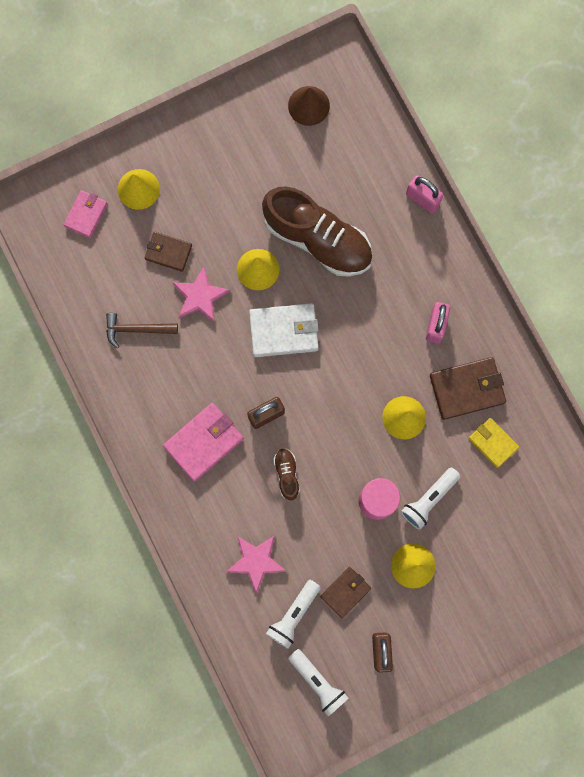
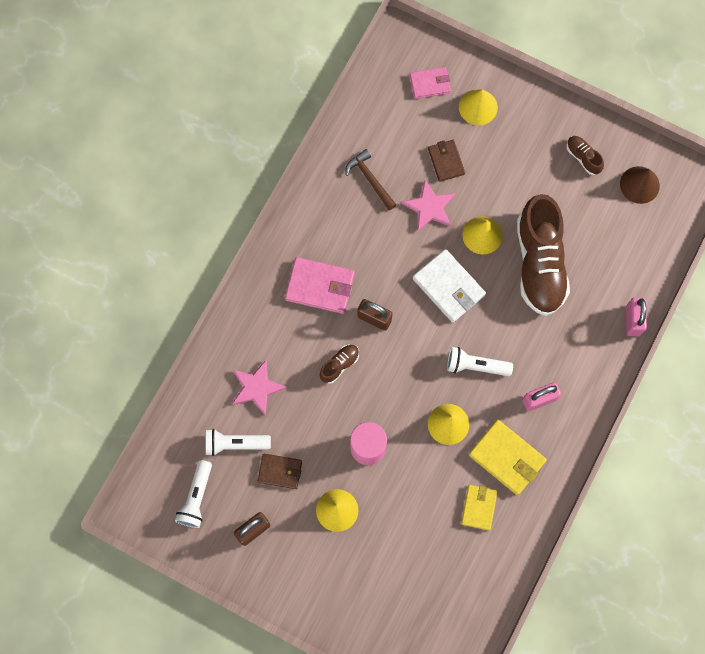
camera: 55 degrees right, 5 degrees down
white flashlight [401,467,460,530] -> white flashlight moved to [447,347,513,376]
brown wallet [430,357,506,420] -> yellow wallet [469,420,547,495]
none -> brown shoe [567,136,604,175]

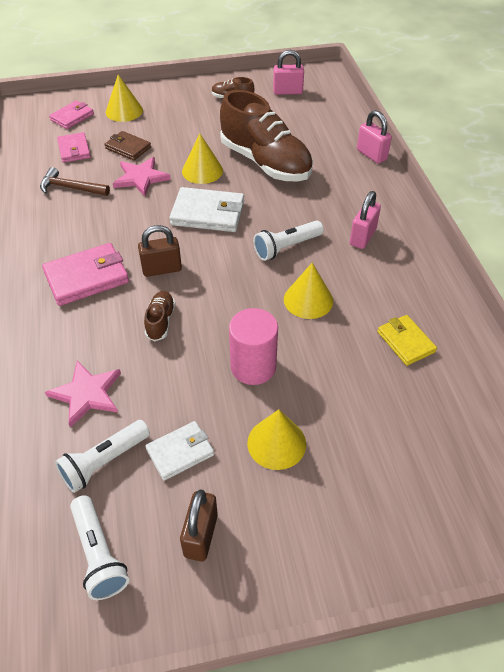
camera: 40 degrees left, 25 degrees down
brown wallet [258,454,302,489] -> white wallet [145,421,214,481]
yellow wallet [469,420,547,495] -> none
brown cone [620,166,660,204] -> pink padlock [273,50,304,95]
none -> pink wallet [57,132,91,163]

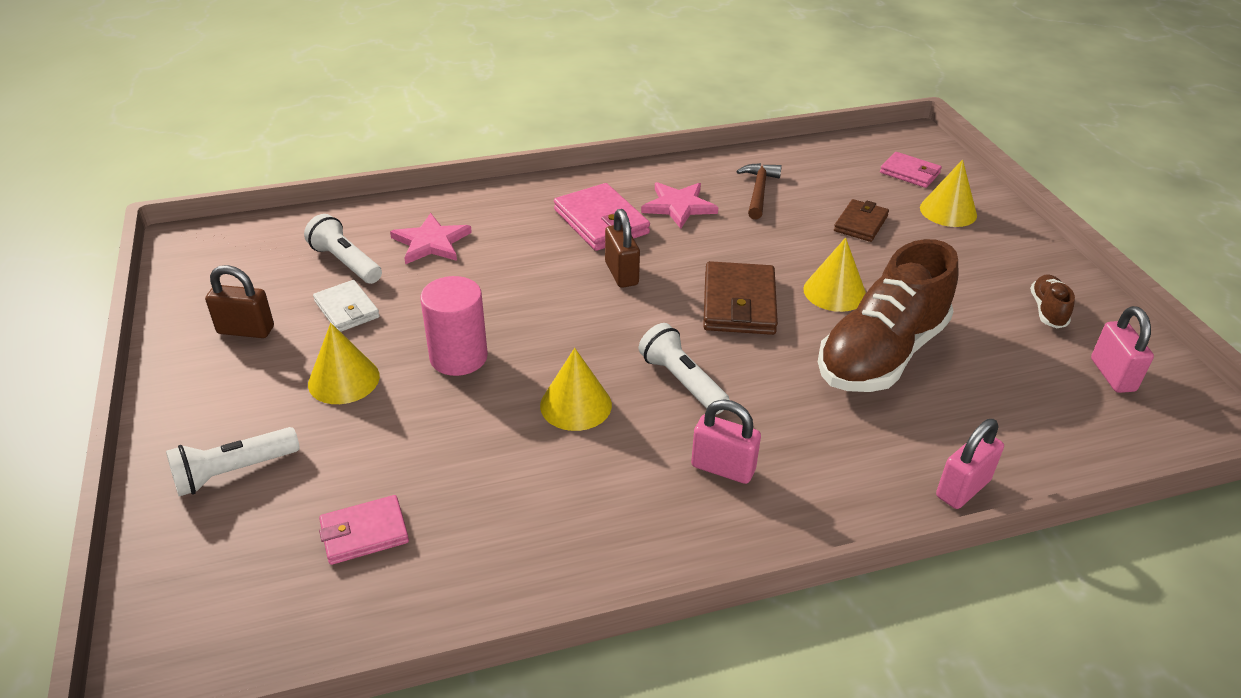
camera: 85 degrees right, 10 degrees down
pink wallet [57,132,91,163] -> pink wallet moved to [319,495,409,565]
white flashlight [70,495,129,600] -> white flashlight moved to [166,427,300,496]
pink star [113,157,171,196] -> pink star moved to [641,182,718,229]
brown shoe [144,291,176,341] -> none
white wallet [169,187,244,232] -> brown wallet [703,261,778,335]
yellow wallet [378,315,437,366] -> none

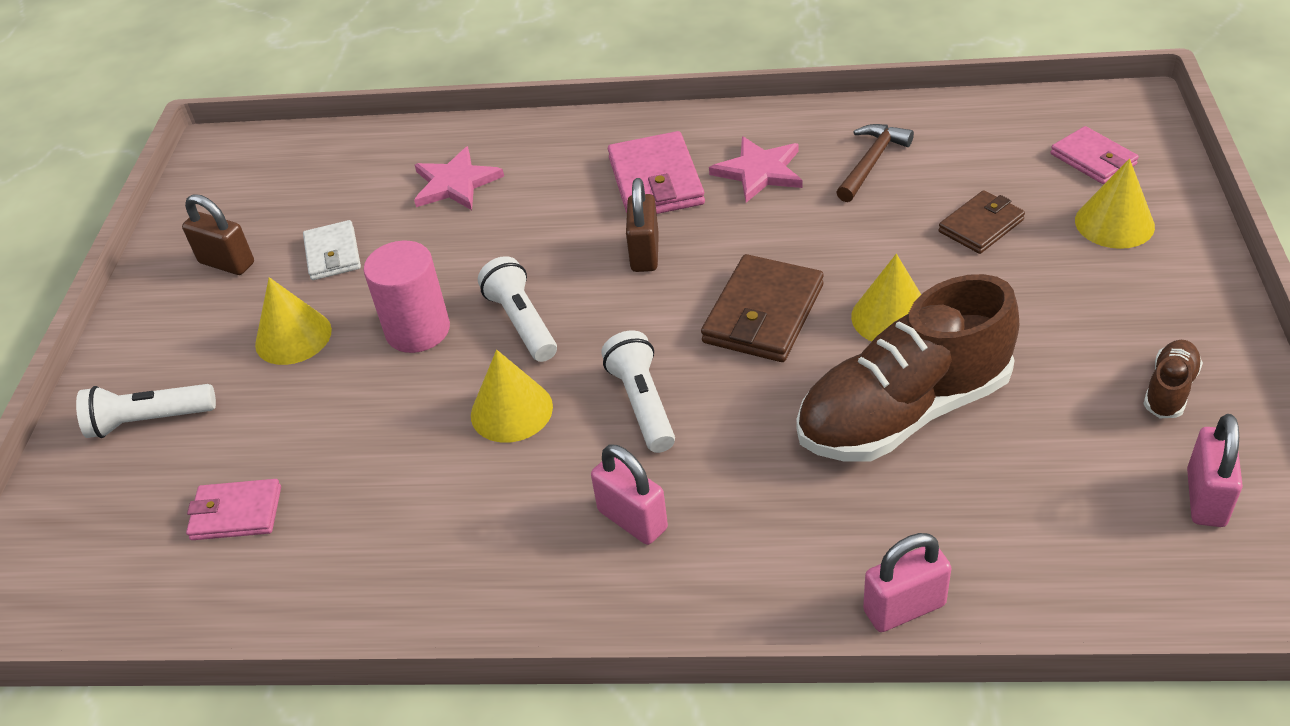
camera: 25 degrees right, 5 degrees up
white flashlight [304,214,382,284] -> white flashlight moved to [478,256,557,362]

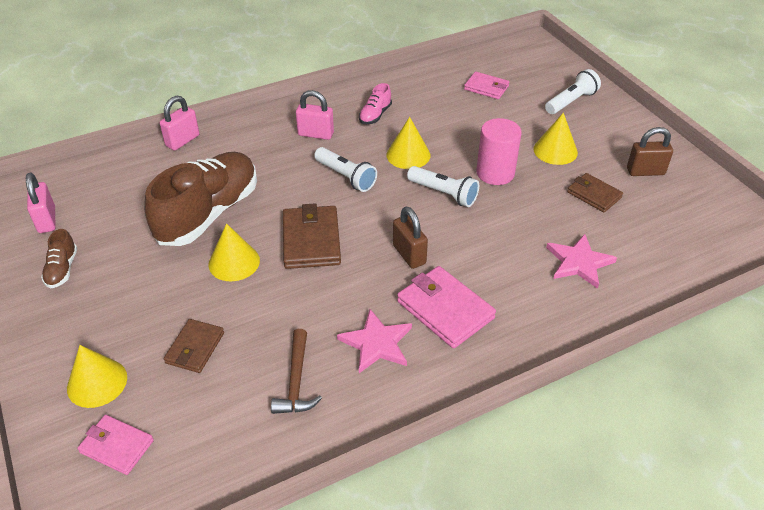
camera: 145 degrees right, 0 degrees up
pink wallet [186,479,281,540] -> pink wallet turned 60 degrees clockwise [464,72,509,99]
white wallet [303,220,361,280] -> brown wallet [567,173,623,212]
none -> pink shoe [359,83,392,124]

